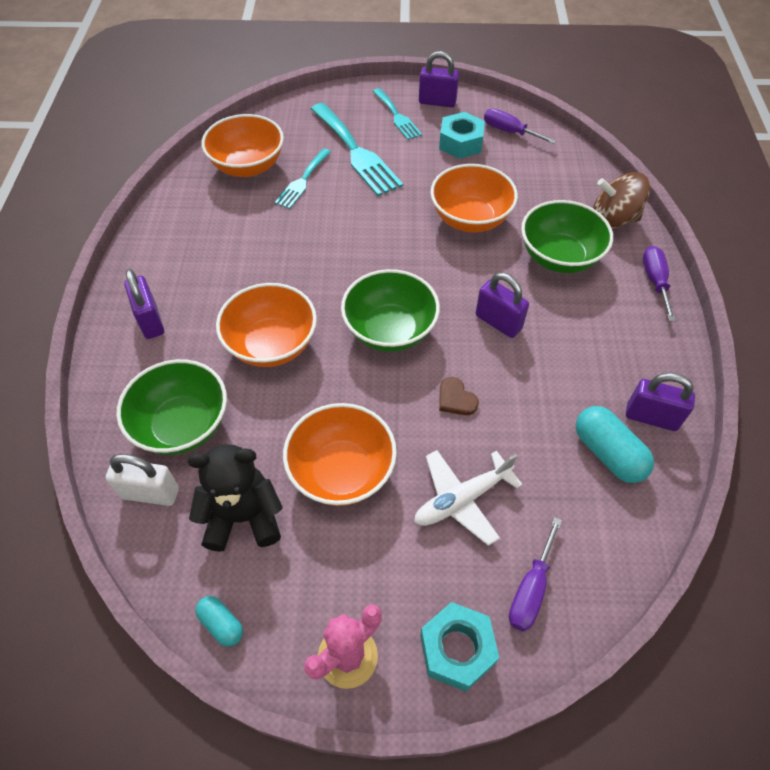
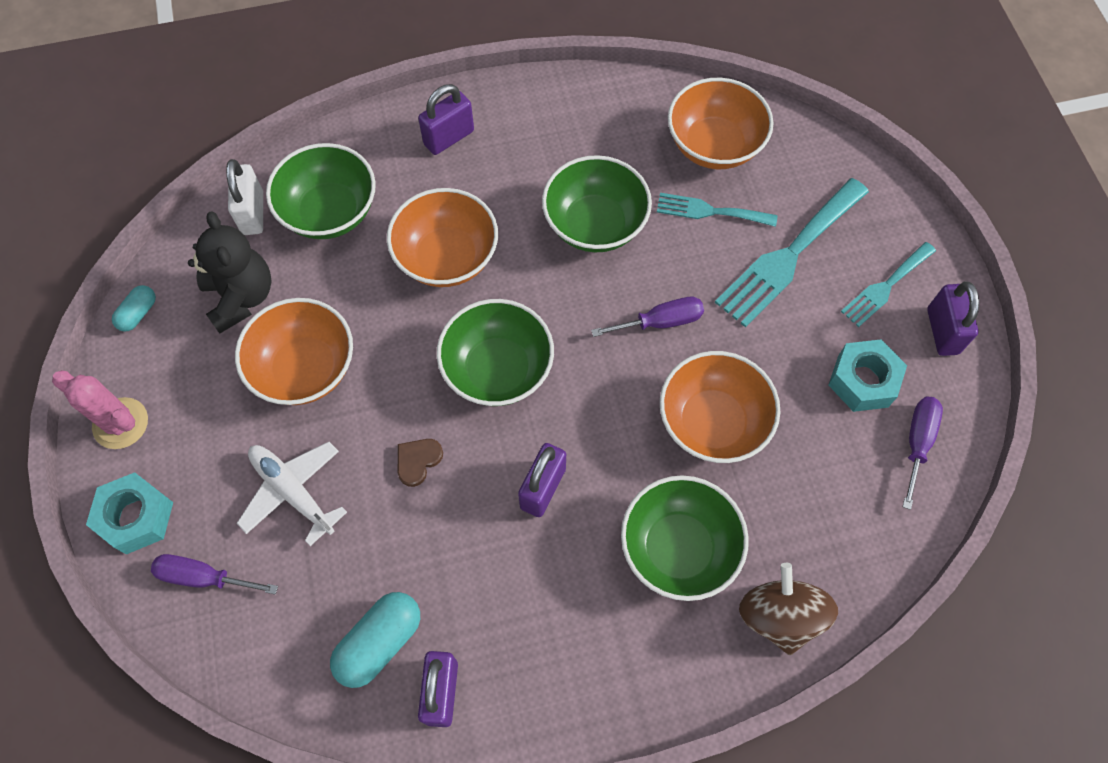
camera: 75 degrees right, 10 degrees up
purple screwdriver [643,246,676,321] -> purple screwdriver moved to [591,297,704,337]
none -> green bowl [542,155,652,252]

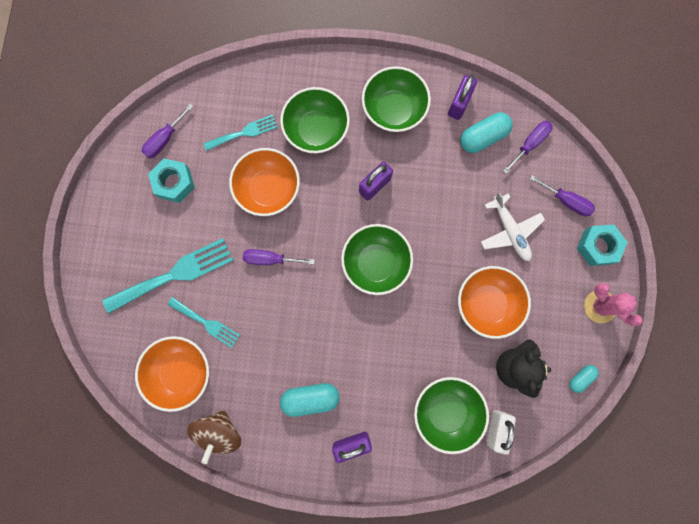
camera: 160 degrees left, 15 degrees up
orange bowl [387,188,498,287] -> none
brown heart [398,439,443,487] -> none
green bowl [542,155,652,252] -> green bowl moved to [362,66,431,132]
brown spinning top [739,563,838,655] -> brown spinning top moved to [187,410,241,464]
turquoise fork [841,242,936,327] -> turquoise fork moved to [203,115,278,151]
purple padlock [927,281,979,356] -> none
none -> turquoise capsule [280,383,340,417]
none -> purple screwdriver [503,121,553,174]

